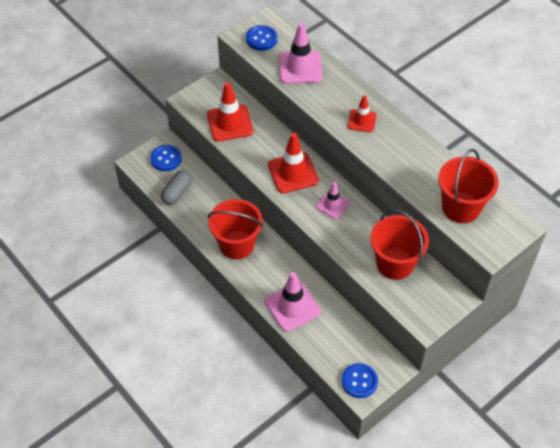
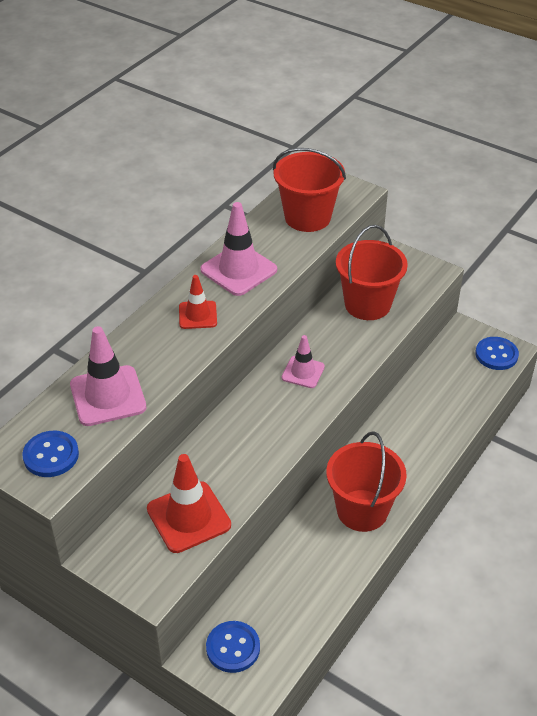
camera: 105 degrees left, 10 degrees down
grey capsule [161,170,192,205] -> none
pink traffic cone [265,272,321,332] -> pink traffic cone moved to [200,202,277,296]
red traffic cone [268,133,319,193] -> none

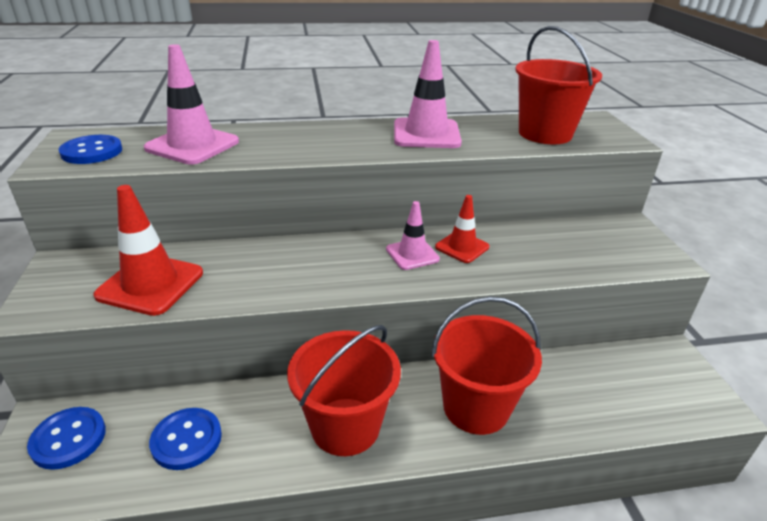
camera: 45 degrees right, 10 degrees down
red traffic cone [179,275,217,329] -> red traffic cone moved to [435,195,489,263]
red bucket [336,225,408,320] -> red bucket moved to [431,296,542,435]
blue button [475,337,519,370] -> blue button moved to [149,408,222,470]

